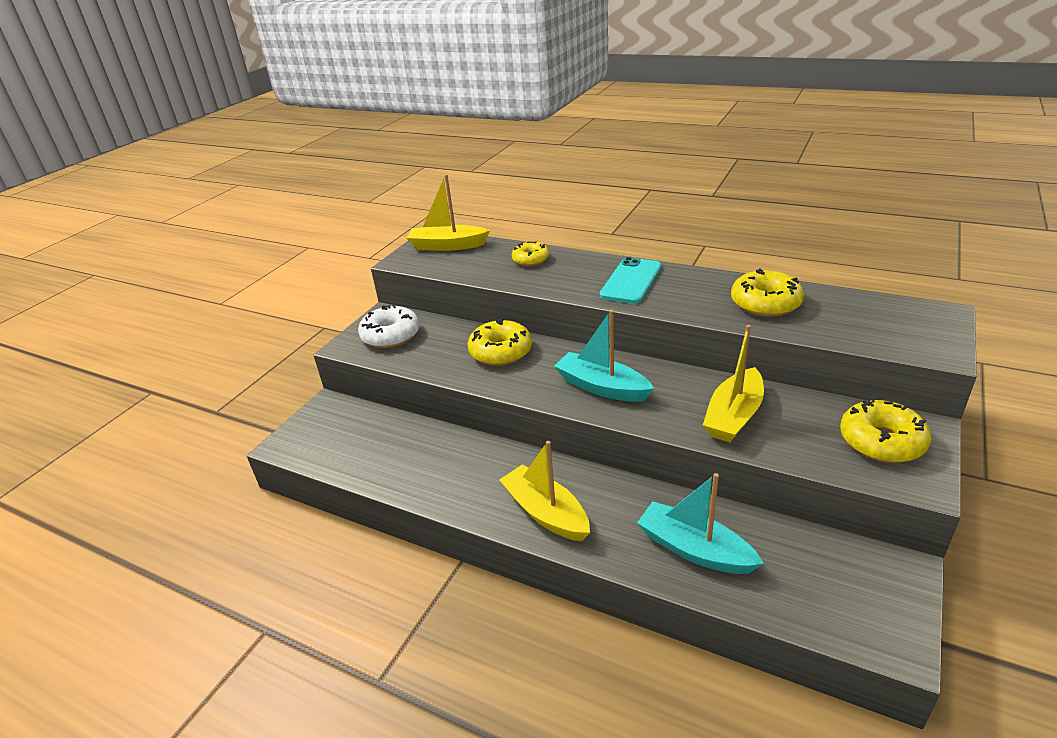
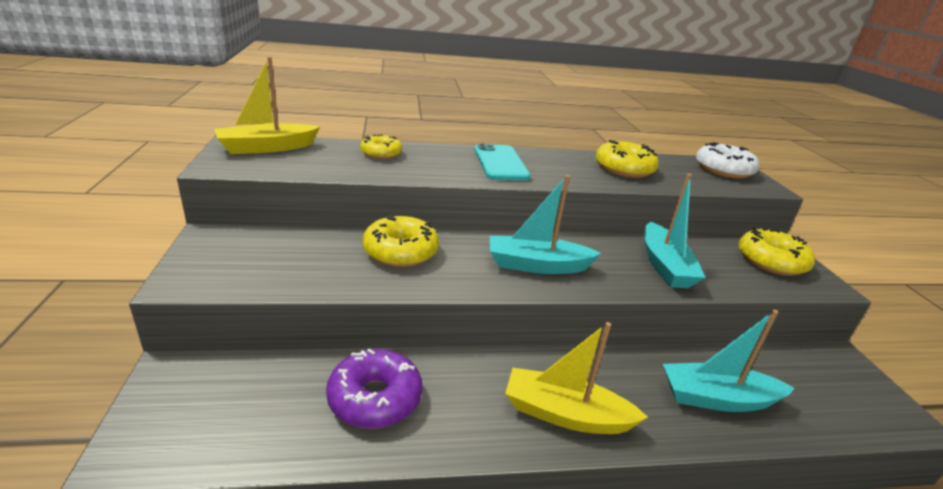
camera: 40 degrees left, 5 degrees down
white donut [358,305,420,348] -> white donut moved to [696,142,760,179]
yellow boat [703,325,764,442] -> turquoise boat [644,174,706,288]
none -> purple donut [326,349,422,429]

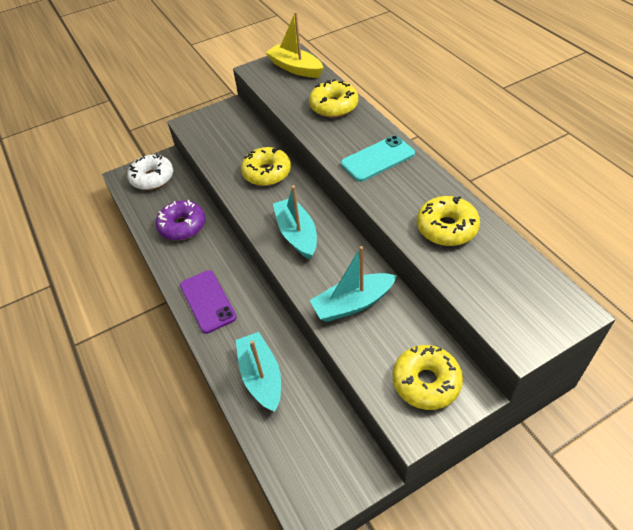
camera: 75 degrees right, 20 degrees up
yellow donut [360,134,402,159] -> yellow donut [309,79,358,118], size x1.56
yellow boat [505,322,648,434] -> purple phone [180,270,237,334]
white donut [696,142,760,179] -> white donut moved to [127,153,173,190]

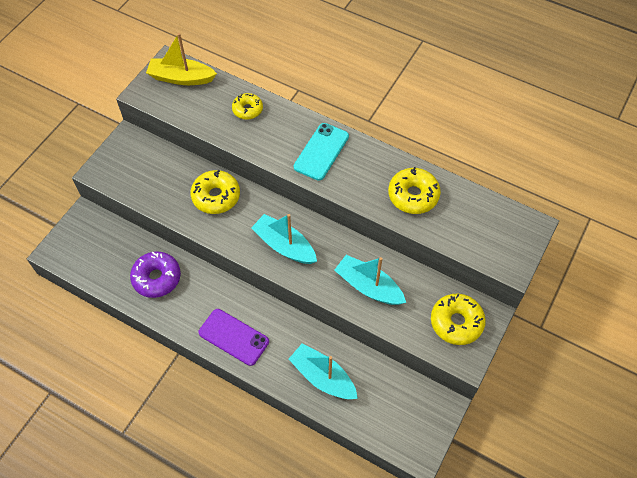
camera: 35 degrees left, 10 degrees up
white donut [127,153,173,190] -> none
yellow donut [309,79,358,118] -> yellow donut [232,93,263,120], size x0.64
turquoise boat [309,246,397,322] -> turquoise boat turned 90 degrees clockwise [334,255,406,305]

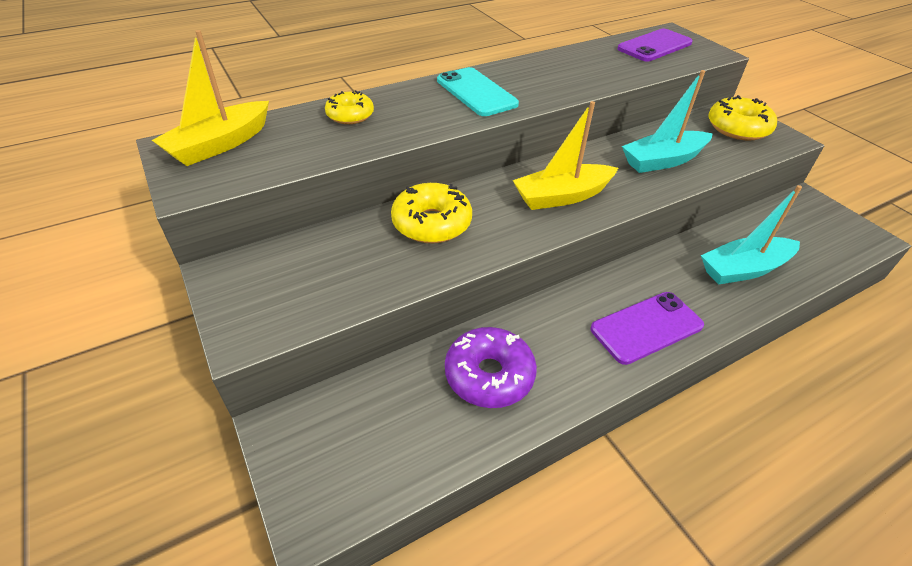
camera: 60 degrees left, 15 degrees down
turquoise boat [251,214,317,264] -> yellow boat [513,101,618,210]
yellow donut [388,167,441,214] -> none
none -> purple phone [617,29,693,62]

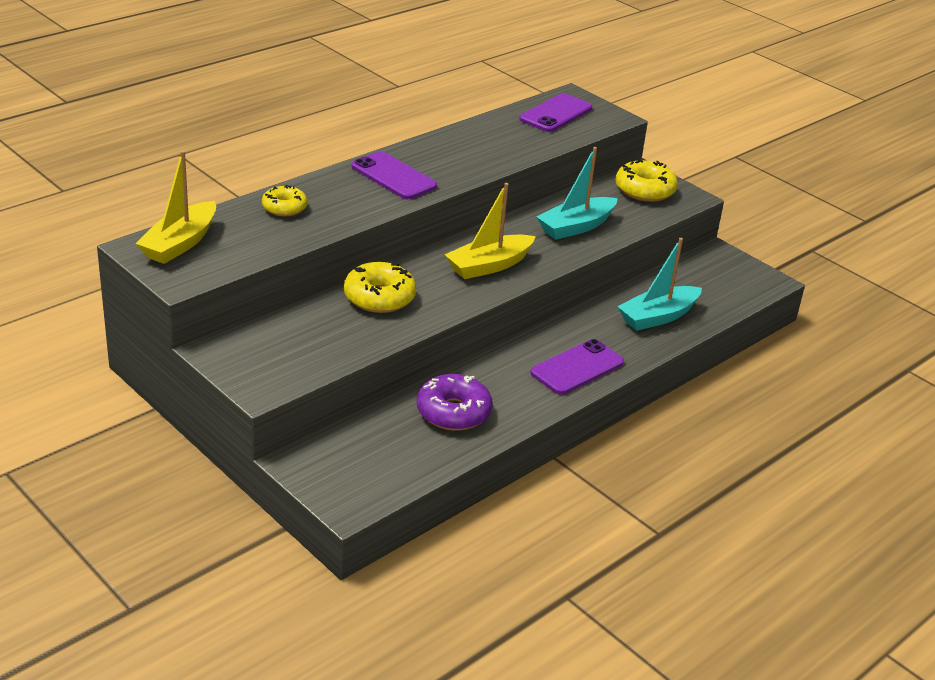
camera: 15 degrees left, 10 degrees down
turquoise phone [437,67,519,116] -> purple phone [351,151,437,199]

